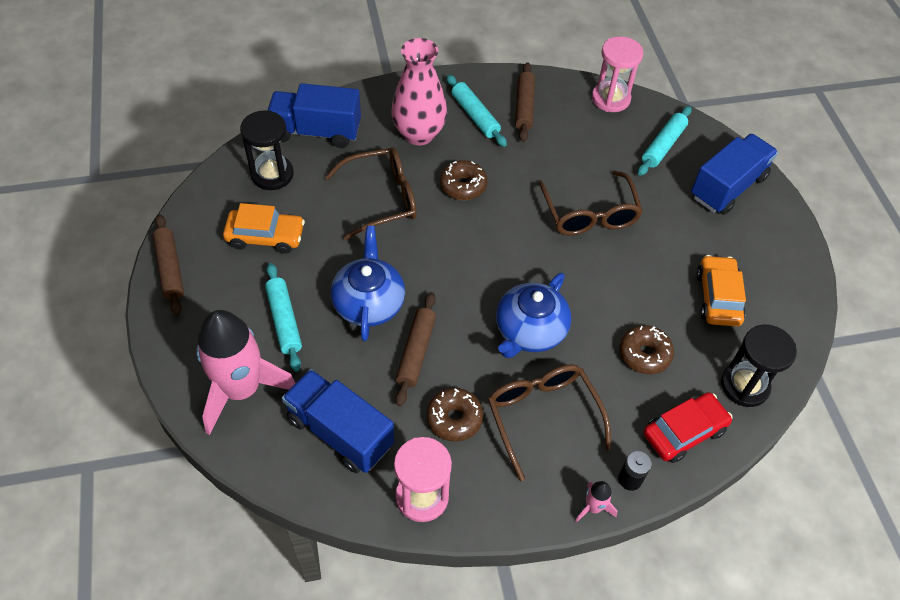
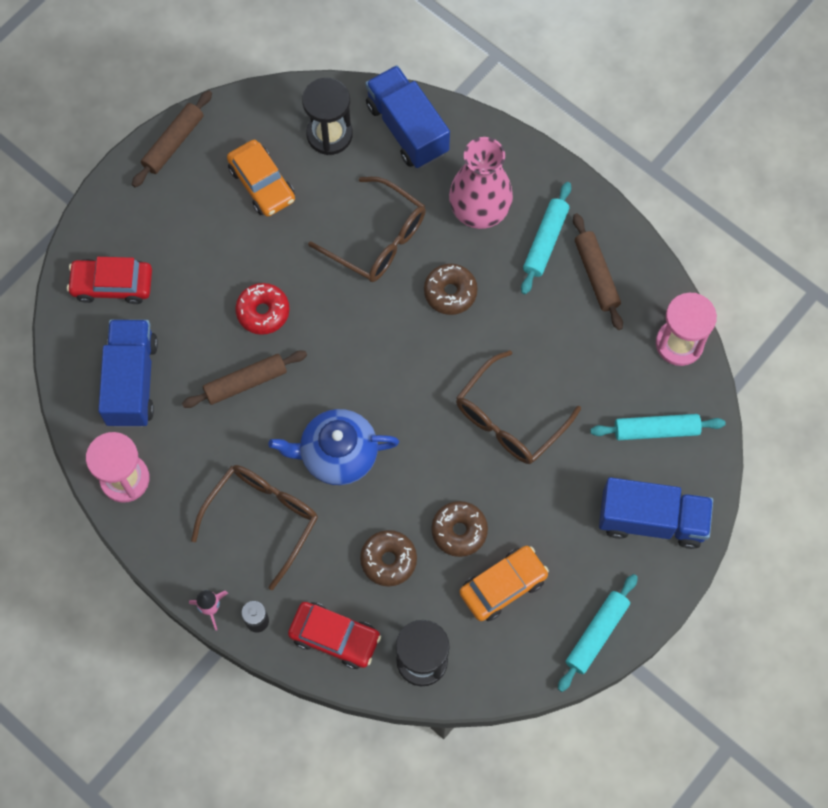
camera: 55 degrees right, 15 degrees up
pink rocket [196,310,295,435] -> red car [67,257,152,304]
turquoise rolling pin [265,263,302,372] -> turquoise rolling pin moved to [558,574,638,692]
blue teapot [331,226,405,341] -> red donut [235,283,290,335]
brown donut [426,388,483,442] -> brown donut moved to [431,501,488,557]
brown rolling pin [515,62,535,142] -> brown rolling pin turned 75 degrees counterclockwise [573,213,623,330]

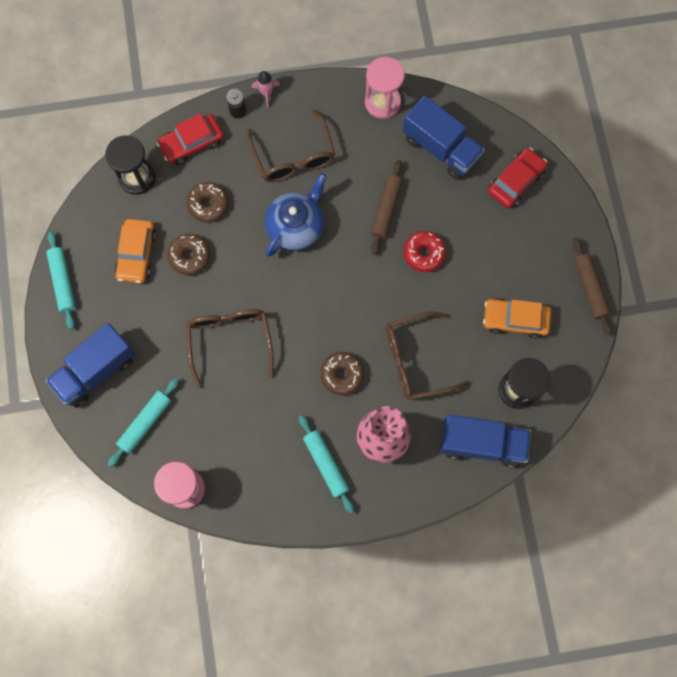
camera: 130 degrees right, 5 degrees up
brown rolling pin [573,213,623,330] -> none

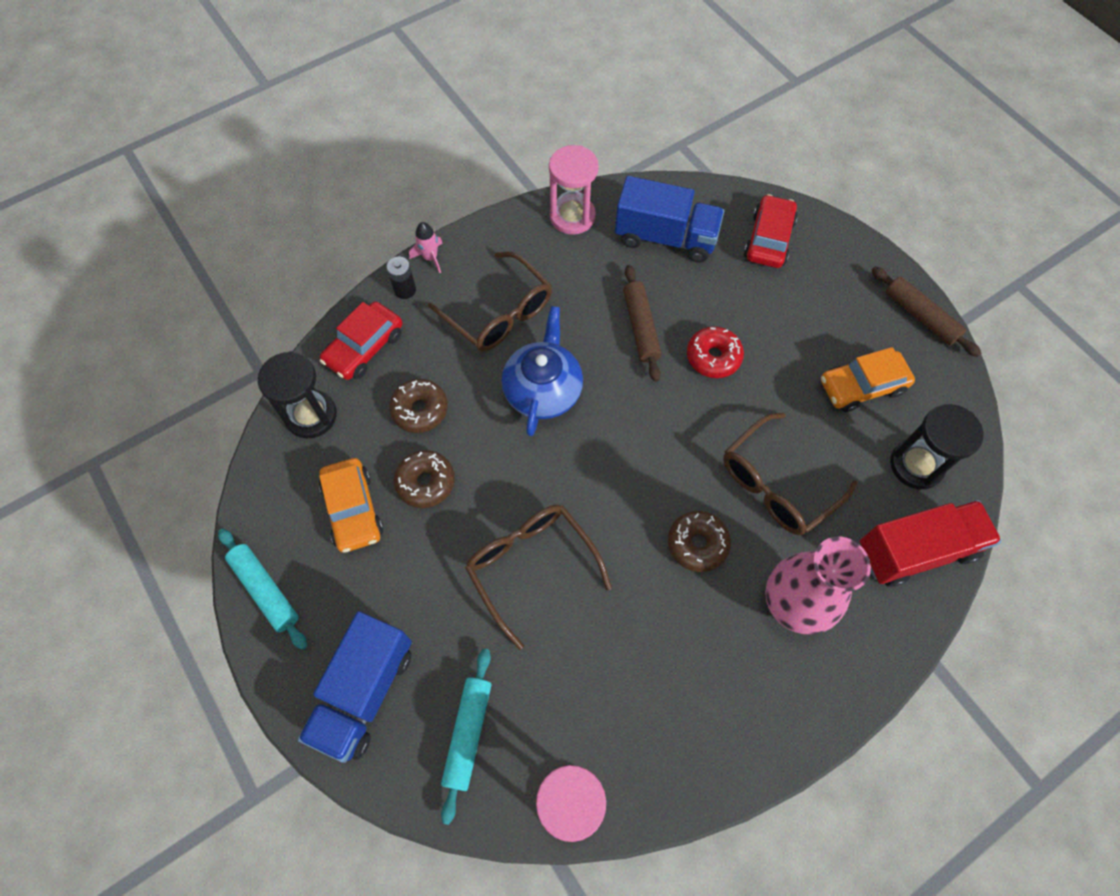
camera: 25 degrees left, 10 degrees down
turquoise rolling pin [299,415,354,514] -> none
blue truck [440,415,531,468] -> red truck [860,500,1002,587]

